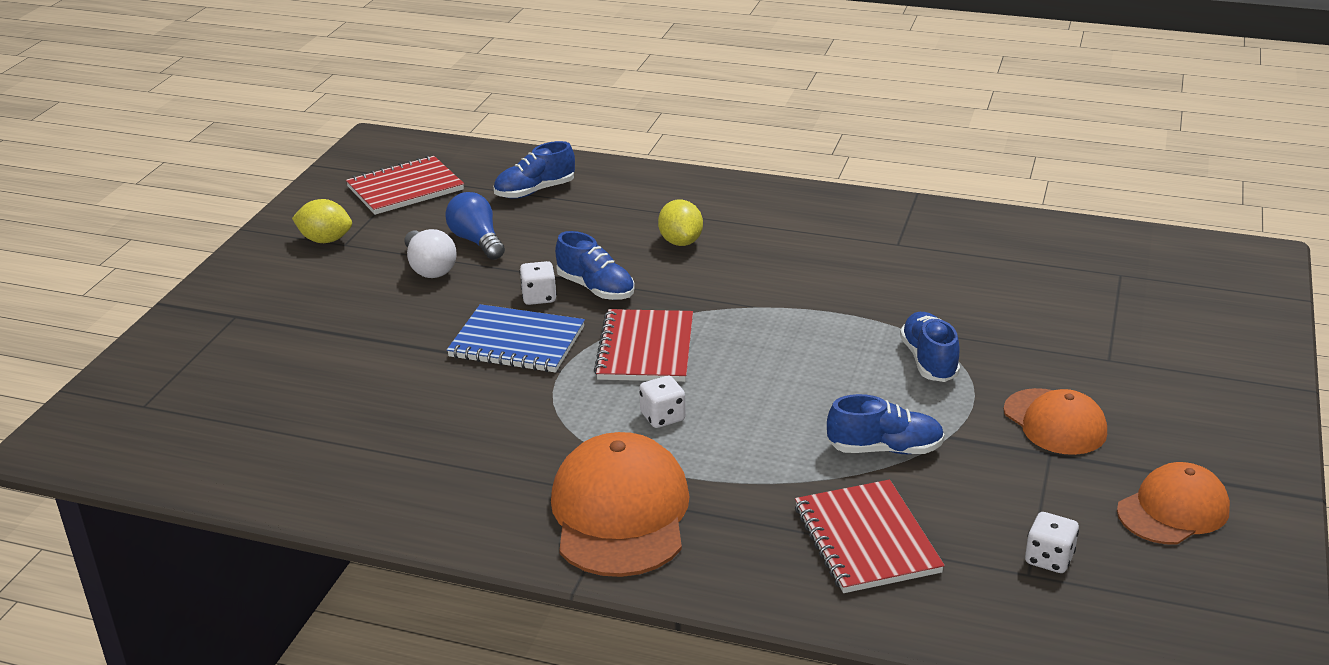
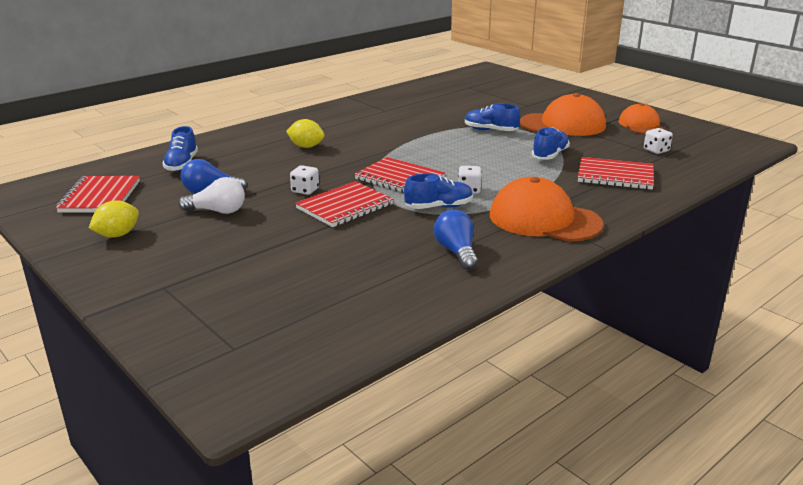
camera: 60 degrees left, 5 degrees down
blue notebook [447,304,585,373] -> red notebook [295,181,393,227]
blue shoe [555,231,635,300] -> blue shoe moved to [404,173,473,209]
orange cap [1004,388,1107,455] -> orange cap [520,93,606,136], size x1.59
none -> blue light bulb [434,210,478,270]

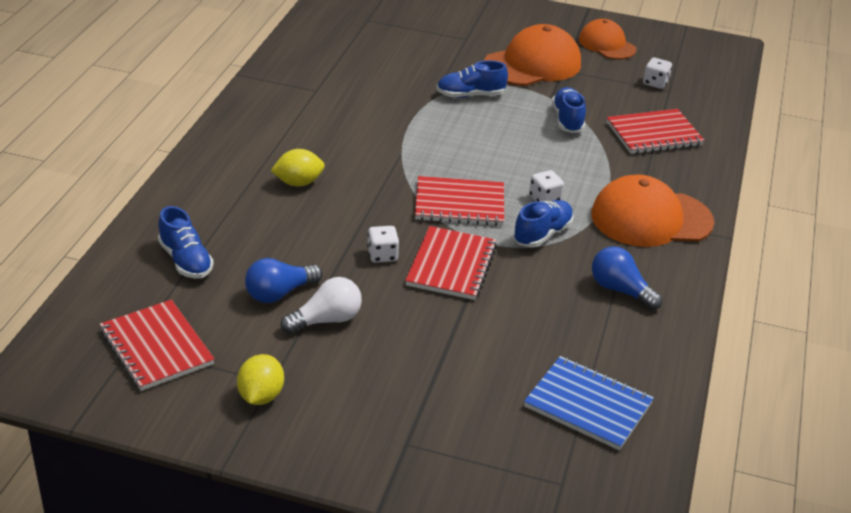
camera: 35 degrees left, 10 degrees up
none -> blue notebook [524,356,654,450]

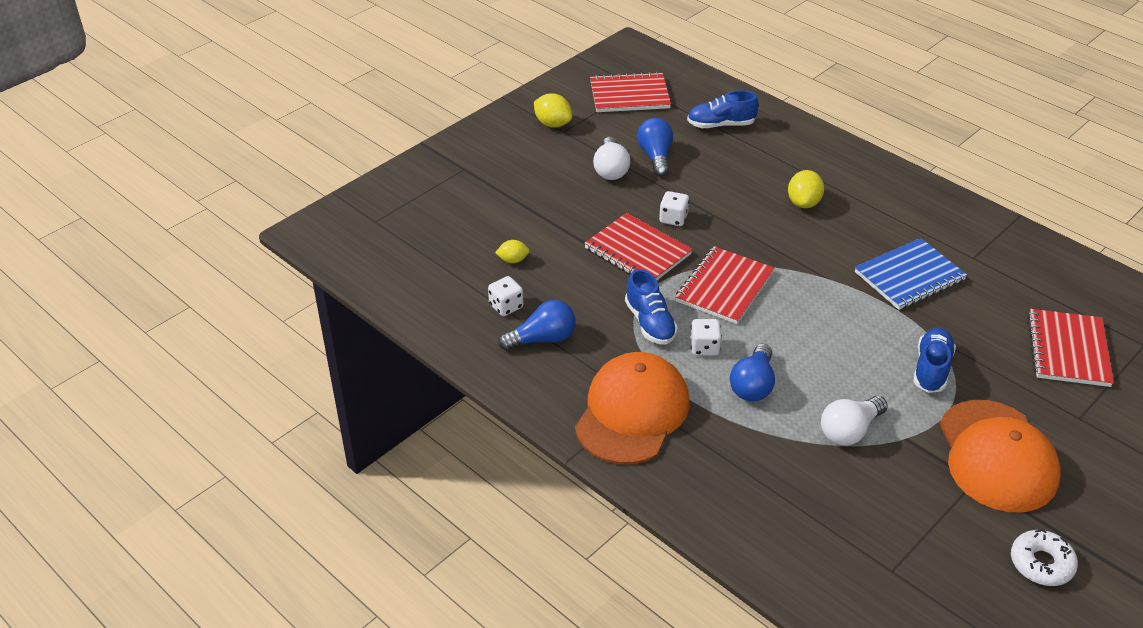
camera: 120 degrees right, 5 degrees up
blue notebook [524,356,654,450] -> blue notebook moved to [855,238,967,310]
blue shoe [552,87,586,133] -> white light bulb [821,396,888,446]
orange cap [579,19,637,59] -> white donut [1011,529,1078,586]
red notebook [607,109,705,154] -> red notebook moved to [1027,309,1114,387]
white dice [643,58,672,89] -> white dice moved to [488,276,523,316]
none -> yellow lemon [495,240,530,263]
none -> blue light bulb [730,344,775,401]

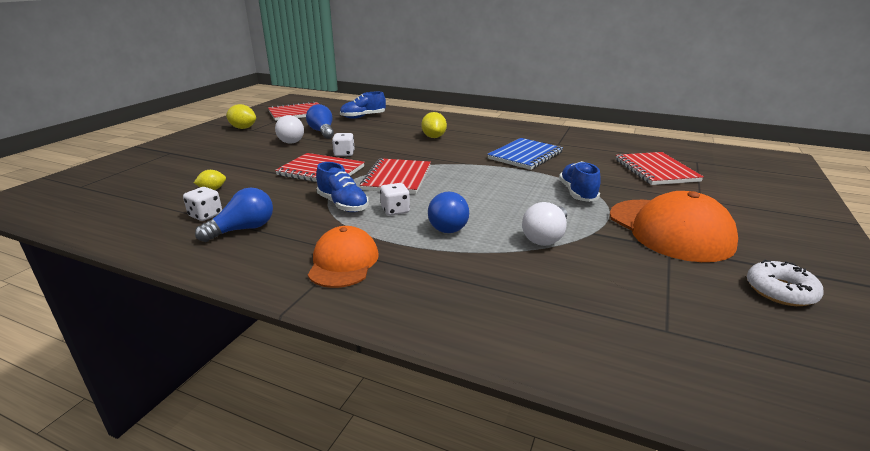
camera: 20 degrees left, 15 degrees down
orange cap [575,352,690,464] -> orange cap [308,226,379,288], size x0.63

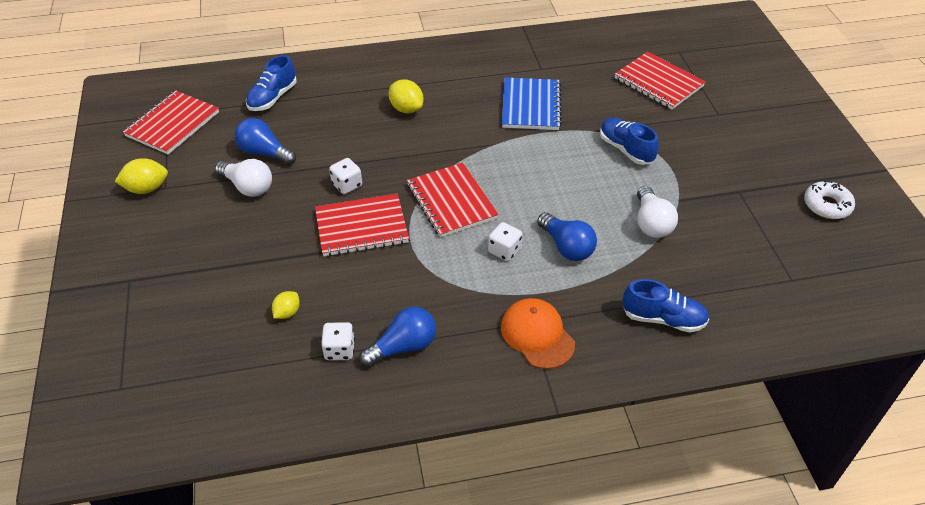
camera: 35 degrees left, 20 degrees up
blue light bulb [195,188,273,242] -> blue light bulb turned 45 degrees clockwise [359,307,436,367]
blue shoe [316,162,369,212] -> blue shoe moved to [622,279,709,332]
orange cap [610,191,738,262] -> none

